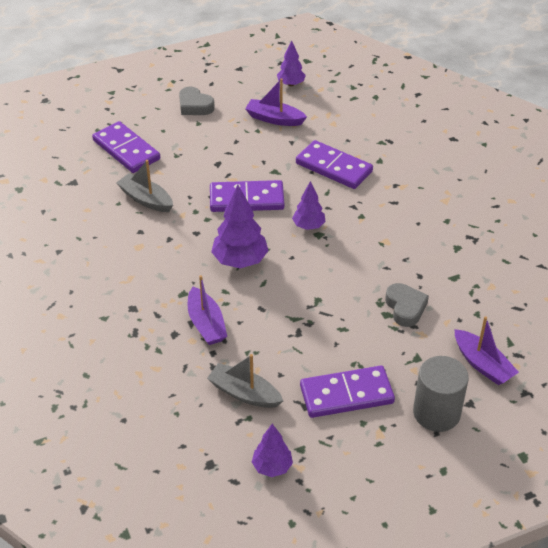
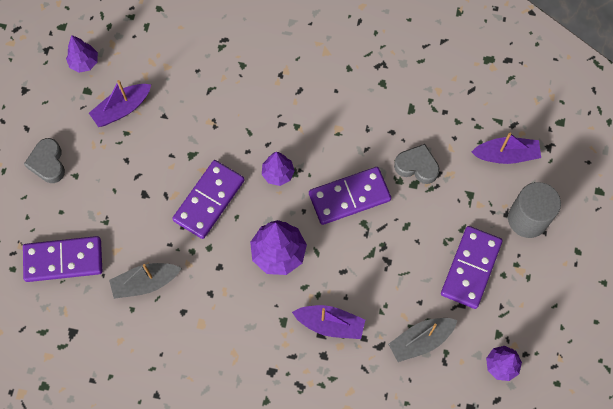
camera: 55 degrees left, 25 degrees up
grey heart [179,86,215,115] -> grey heart turned 90 degrees clockwise [24,138,65,183]
purple domino [296,140,373,189] -> purple domino moved to [309,167,391,225]

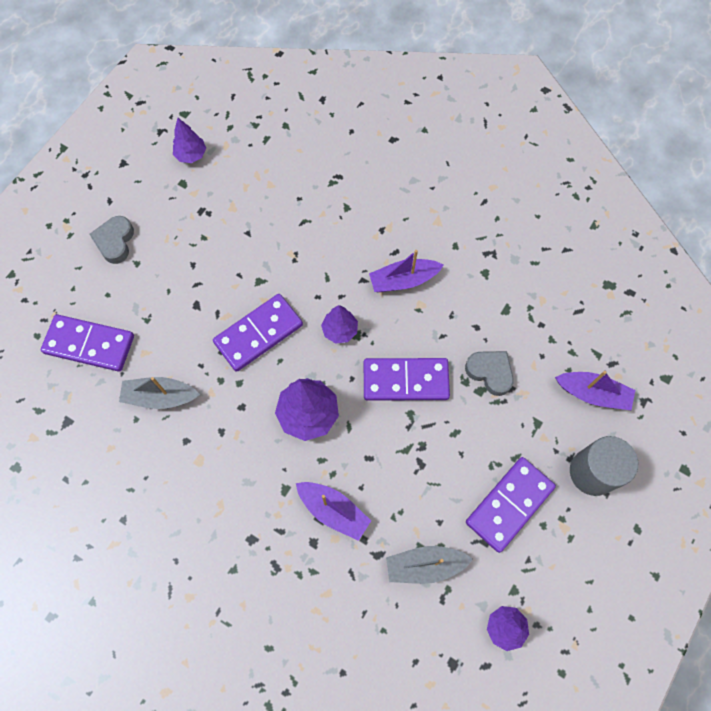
camera: 20 degrees right, 0 degrees up
purple boat [89,80,151,127] -> purple boat moved to [369,250,444,292]

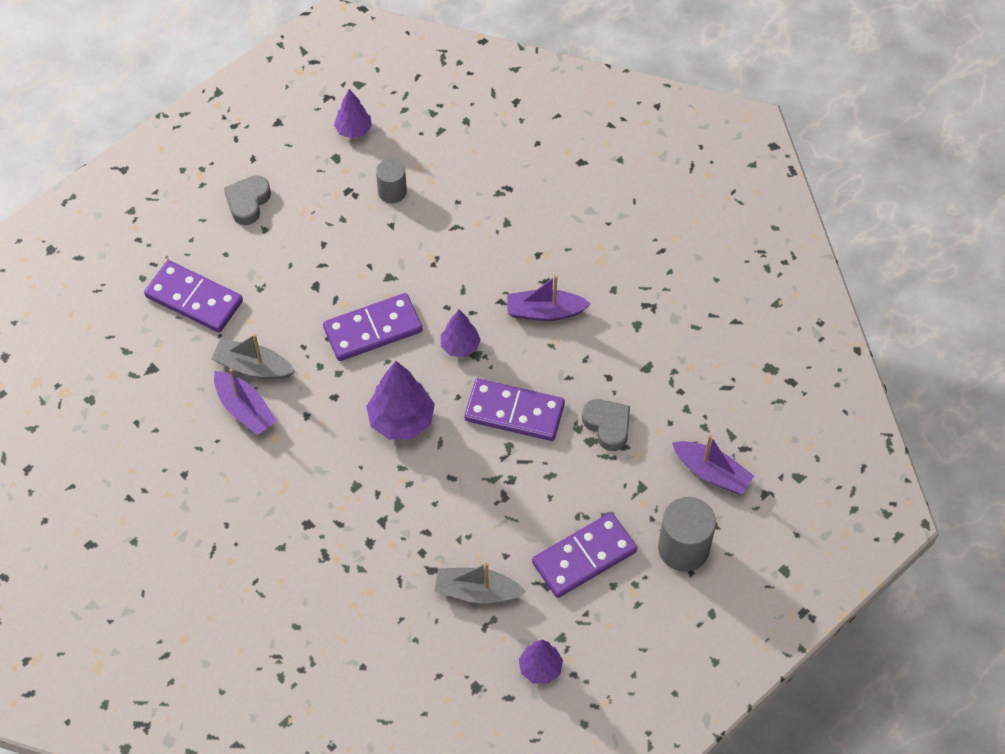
camera: 15 degrees right, 10 degrees down
purple boat [296,482,371,541] -> purple boat moved to [214,368,276,435]
none -> grey cylinder [376,159,407,203]

